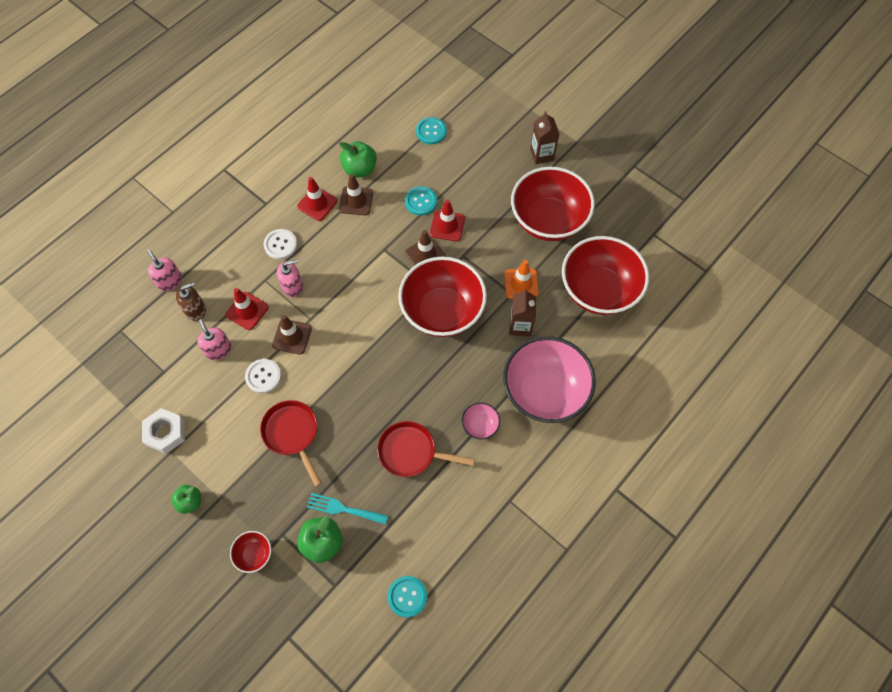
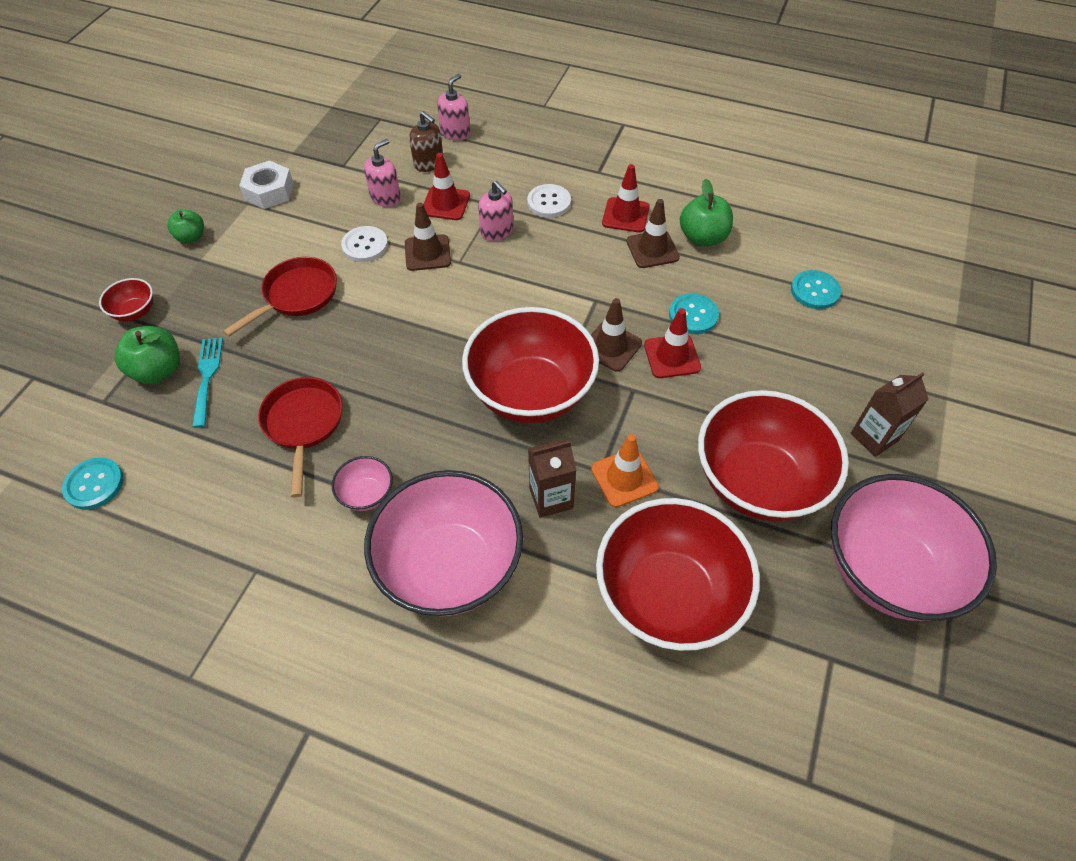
camera: 70 degrees right, 10 degrees down
none -> pink bowl [831,474,997,621]

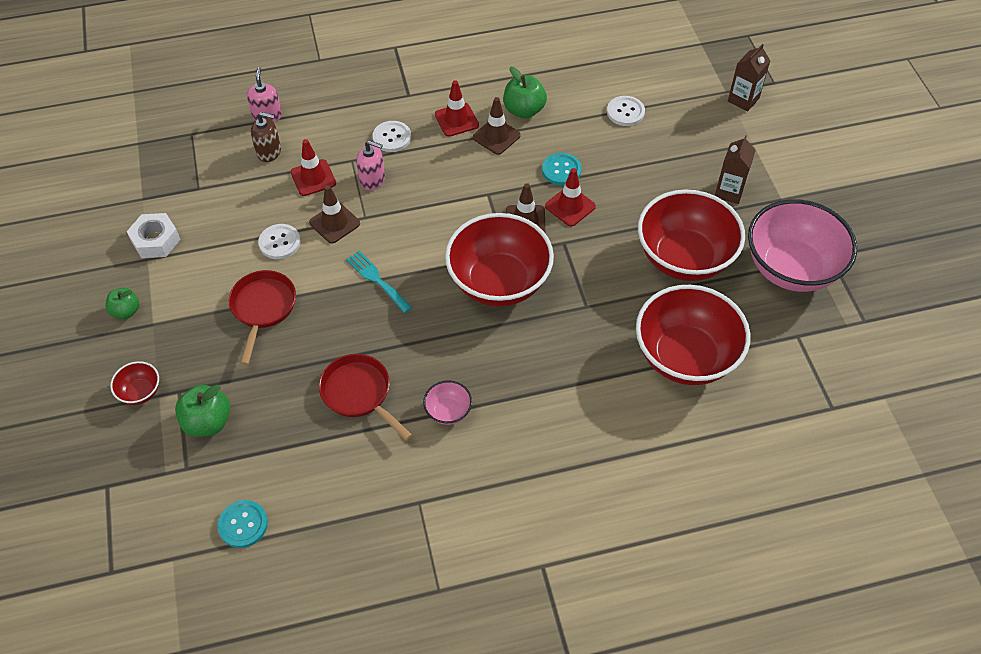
camera: 35 degrees left, 0 degrees up
turquoise fork [192,338,223,428] -> turquoise fork moved to [346,251,412,313]
pink soap dispenser [364,139,401,207] -> none
pink bowl [364,470,523,616] -> none
brown carton [528,439,576,518] -> brown carton moved to [728,44,770,112]
orange traffic cone [591,434,659,507] -> none
turquoise button [791,270,841,309] -> white button [607,96,645,126]

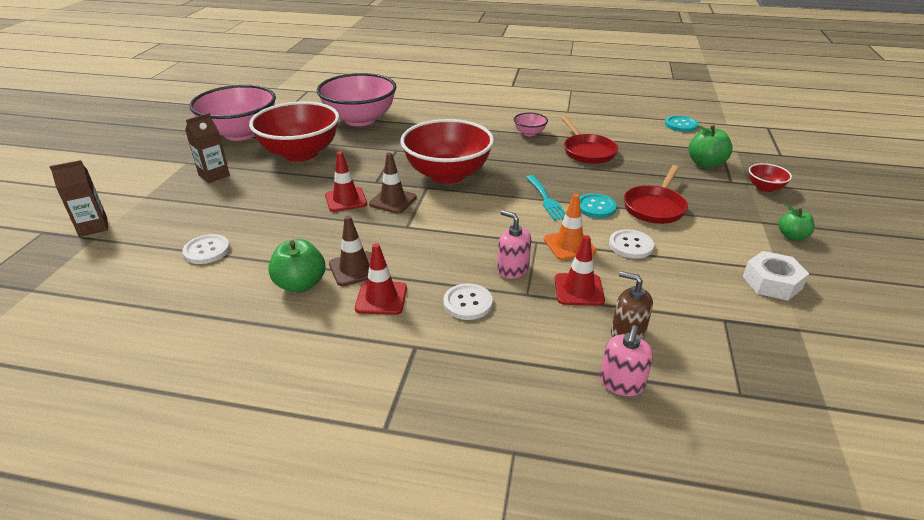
camera: 155 degrees left, 20 degrees down
brown traffic cone [309,185,360,244] -> orange traffic cone [544,194,596,260]
turquoise button [542,153,582,186] -> turquoise button moved to [579,193,617,218]
red bowl [636,285,751,385] -> pink bowl [317,73,397,126]

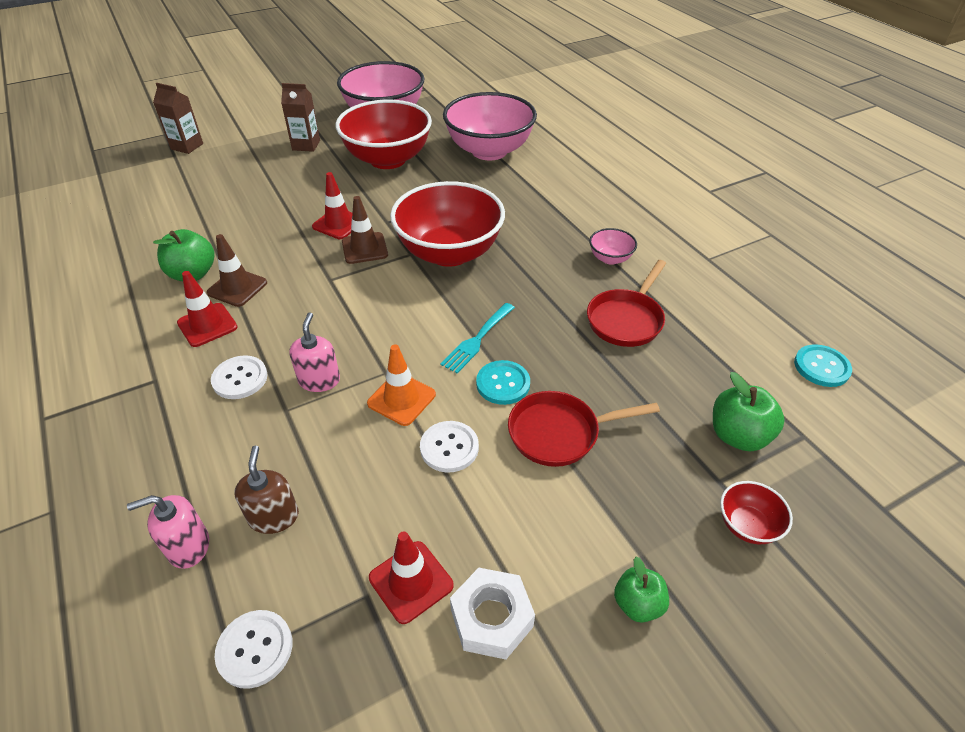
camera: 50 degrees right, 10 degrees up
white button [182,234,230,264] -> white button moved to [215,610,292,689]
red traffic cone [554,235,605,306] -> red traffic cone moved to [369,532,454,624]

